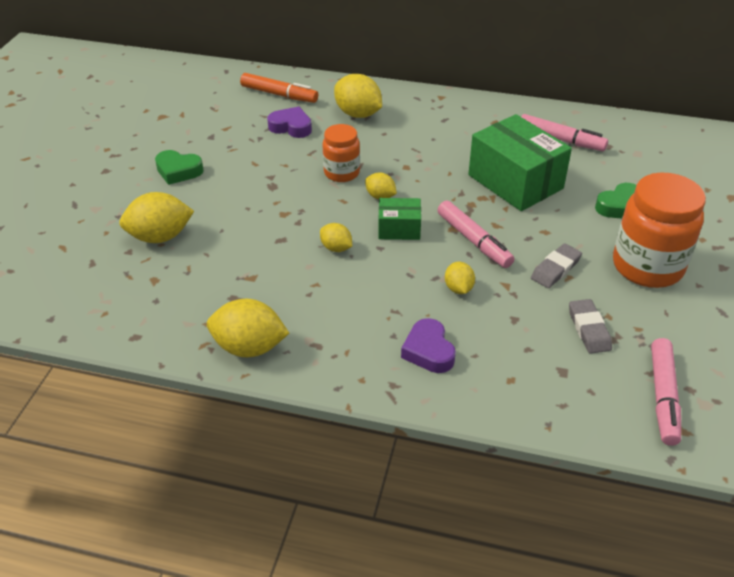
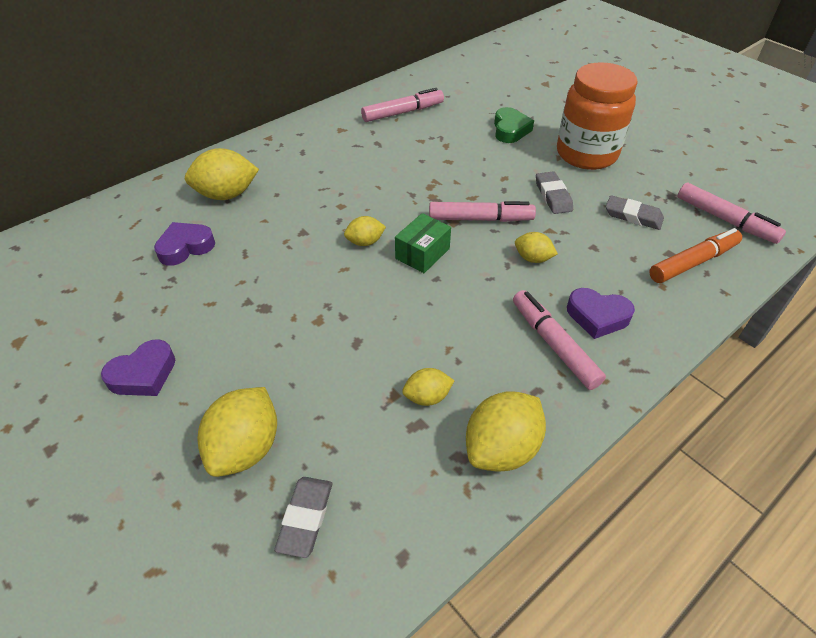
camera: 55 degrees left, 5 degrees up
green heart [155,150,204,185] -> purple heart [101,339,175,396]
orange marker [240,73,318,103] -> orange marker moved to [649,228,742,283]
yellow lemon [320,223,352,252] -> yellow lemon moved to [402,368,455,406]
orange jar [322,124,360,182] -> none
green box [468,114,572,211] -> none
none -> grey eraser [274,477,332,558]
none -> pink marker [513,290,606,390]

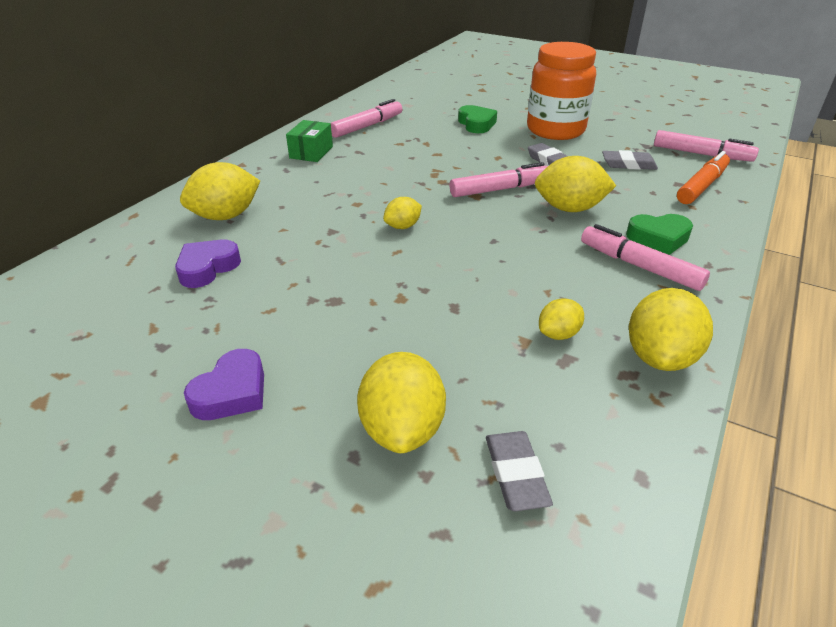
camera: 20 degrees left, 10 degrees down
green box [395,213,451,273] -> green box moved to [286,120,333,162]
yellow lemon [515,232,558,263] -> yellow lemon [535,156,616,212], size x1.80
purple heart [567,288,635,339] -> green heart [626,214,693,255]

